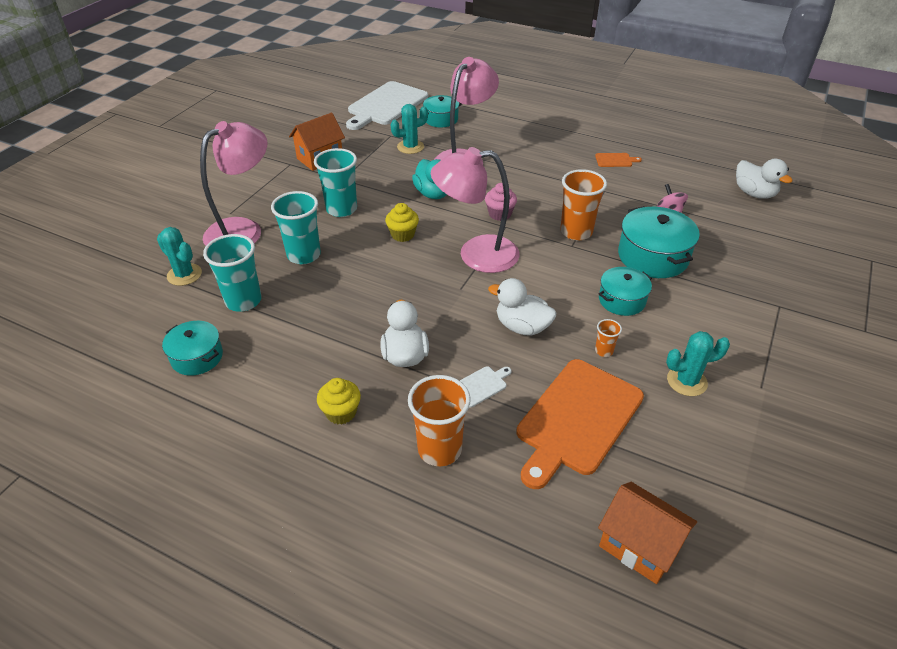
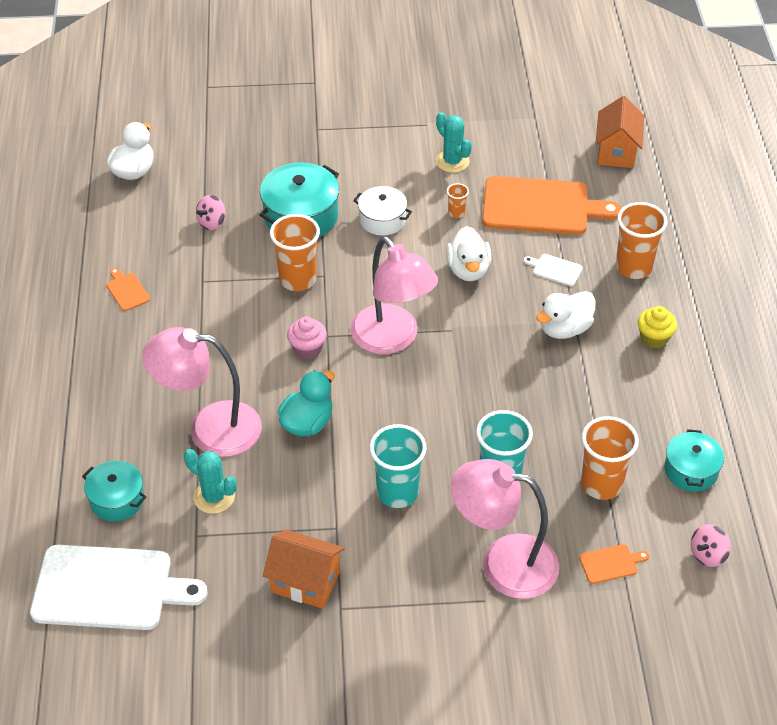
camera: 120 degrees left, 5 degrees up
turquoise cactus [157,227,202,286] -> orange cutting board [579,544,649,584]
turquoise cup [203,234,262,312] -> orange cup [581,416,639,500]
yellow cupcake [385,203,419,242] -> none
turquoise pot [599,267,652,316] -> white pot [353,186,412,235]
none -> pink spinning top [691,524,731,567]

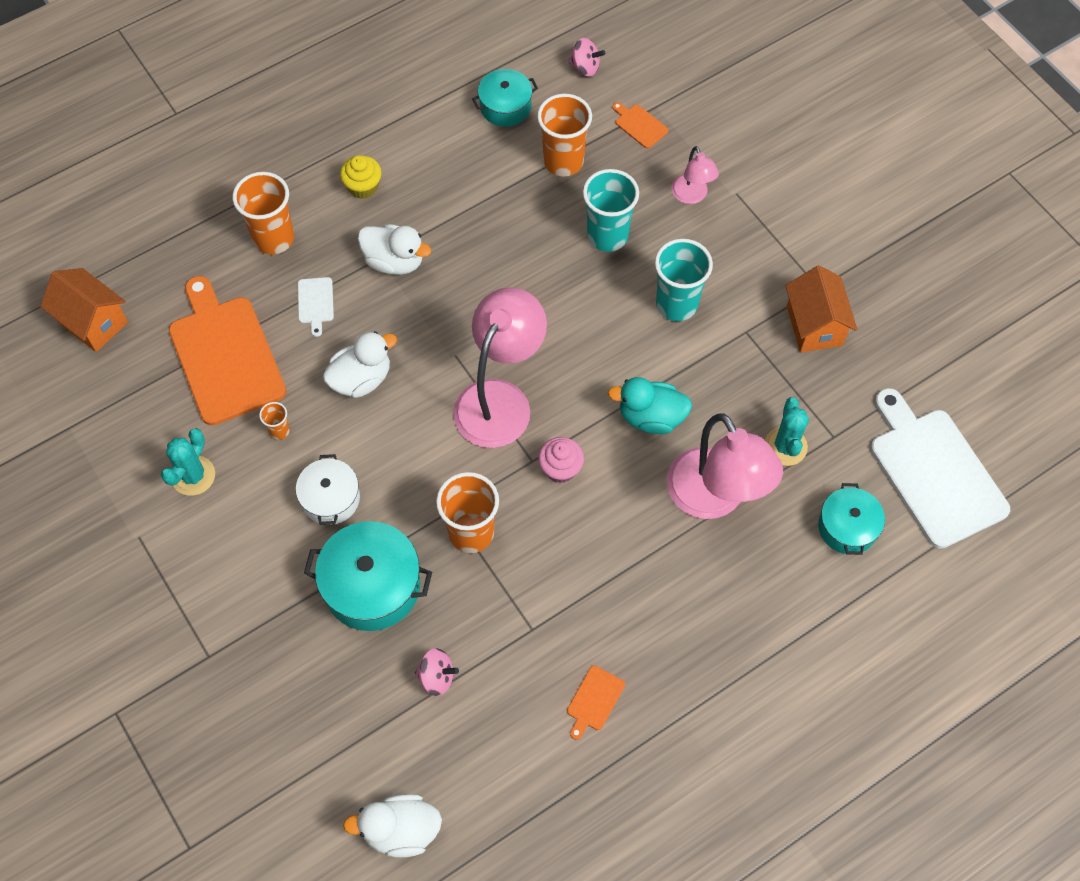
camera: 120 degrees left, 15 degrees up
pink lamp [451,459,559,599] -> pink lamp [672,146,719,204], size x0.51
orange house [595,96,644,168] -> orange house turned 60 degrees clockwise [40,268,128,352]

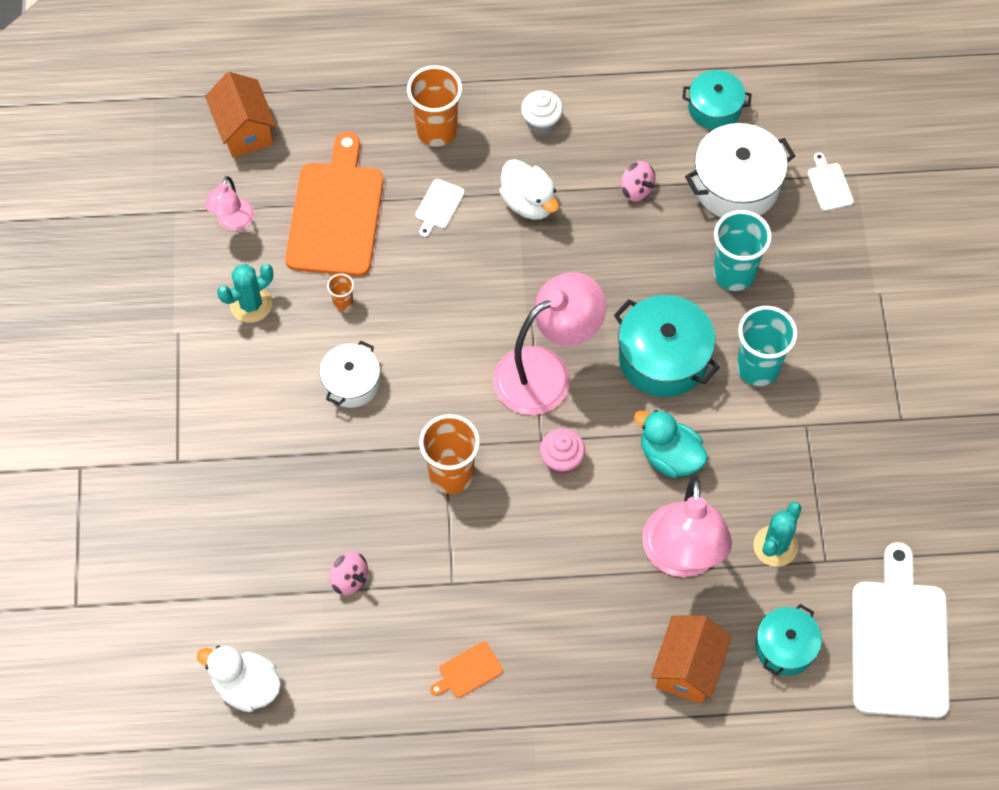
camera: 30 degrees right, 0 degrees up
turquoise pot [304,521,432,631] -> turquoise pot moved to [614,295,720,397]
white duck [323,331,397,398] -> none
yellow cupcake [340,155,382,199] -> white cupcake [521,90,563,134]
orange cup [537,94,592,176] -> white pot [685,123,795,217]
pink spinning top [568,38,605,77] -> pink spinning top moved to [621,161,656,202]
orange cutting board [612,102,668,149] -> white cutting board [808,152,854,211]
pink lamp [672,146,719,204] -> pink lamp moved to [205,176,254,231]
orange house [785,266,857,352] -> orange house moved to [651,615,732,704]

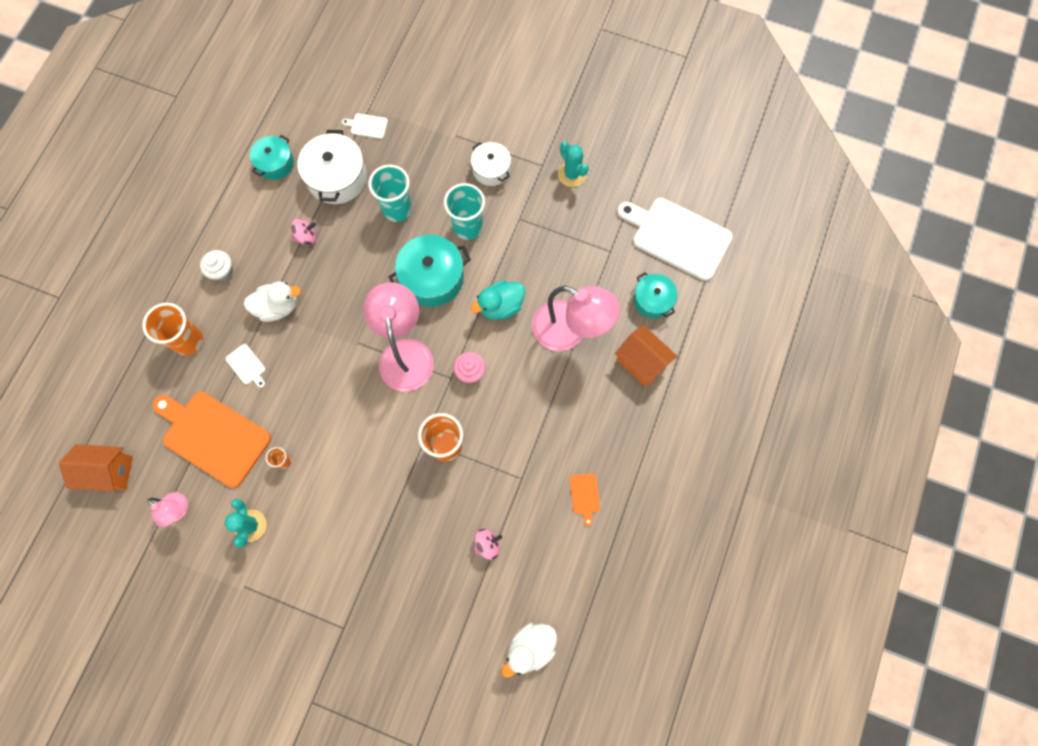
camera: 65 degrees left, 10 degrees up
white pot [320,341,380,408] -> white pot moved to [471,142,511,186]
turquoise cactus [753,502,802,567] -> turquoise cactus moved to [558,142,589,187]

